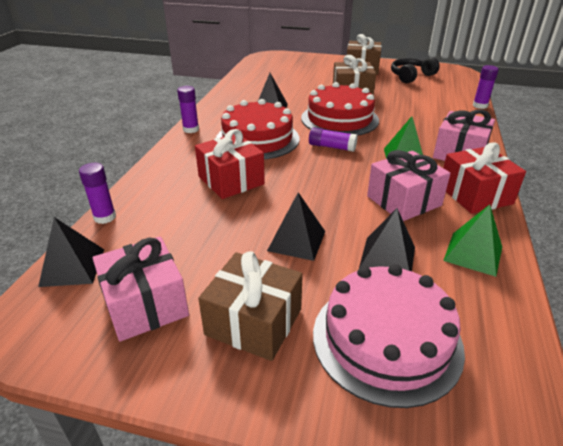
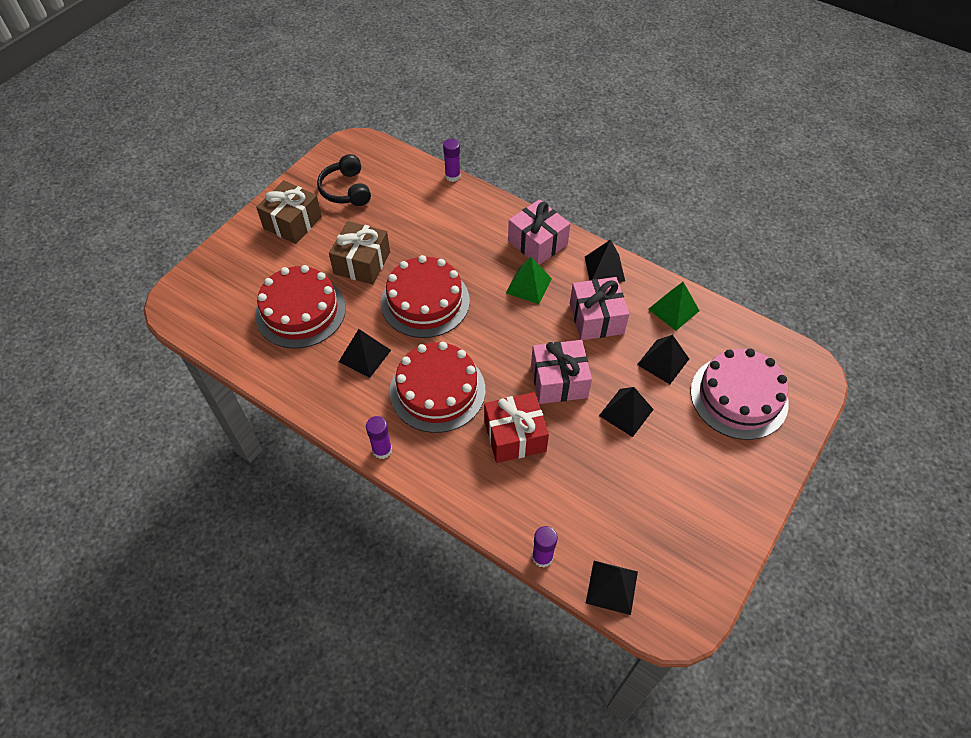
camera: 70 degrees left, 20 degrees up
pink gift [93,237,189,342] -> pink gift moved to [531,340,592,404]
brown gift [198,251,303,361] -> none
purple glue stick [309,127,358,152] -> none
red gift [443,142,526,214] -> black pyramid [585,239,625,282]
none -> red cake [255,265,346,349]

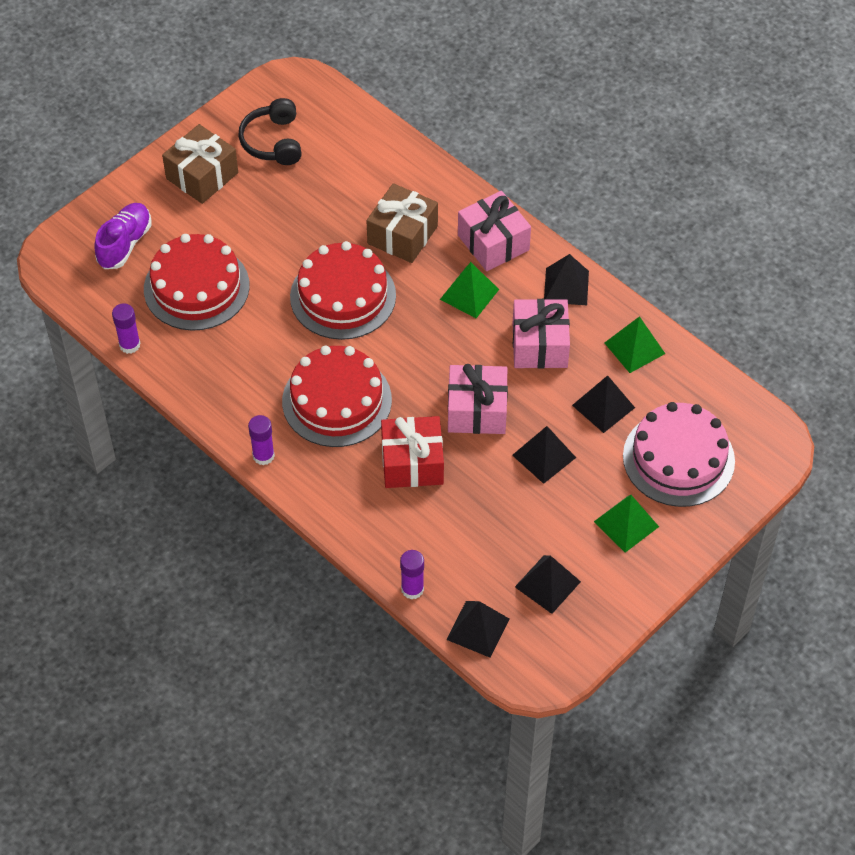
camera: 10 degrees right, 0 degrees up
brown gift [329,221,390,285] -> brown gift moved to [366,183,438,263]
black pyramid [339,329,391,378] -> black pyramid moved to [515,555,581,614]
purple glue stick [443,139,461,182] -> purple glue stick moved to [112,303,141,354]
none -> purple shoe [94,203,151,269]
none -> green pyramid [594,495,659,553]

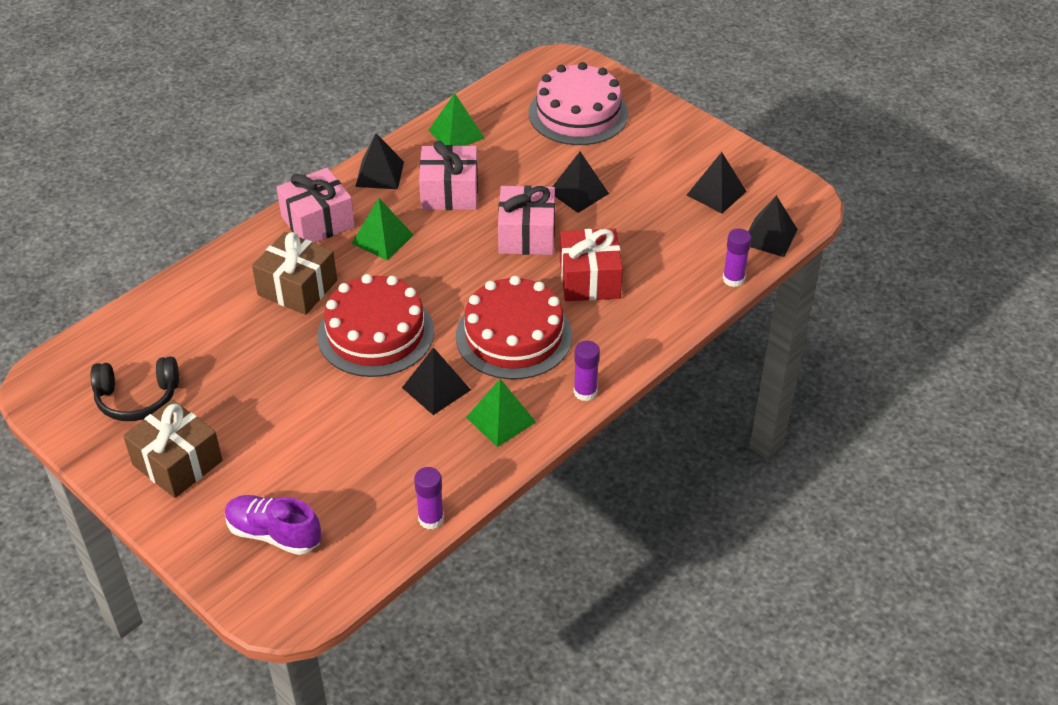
camera: 90 degrees left, 10 degrees down
red cake [144,234,250,331] -> none
black pyramid [572,375,635,433] -> black pyramid moved to [402,347,471,415]
green pyramid [594,495,659,553] -> green pyramid moved to [466,379,536,447]

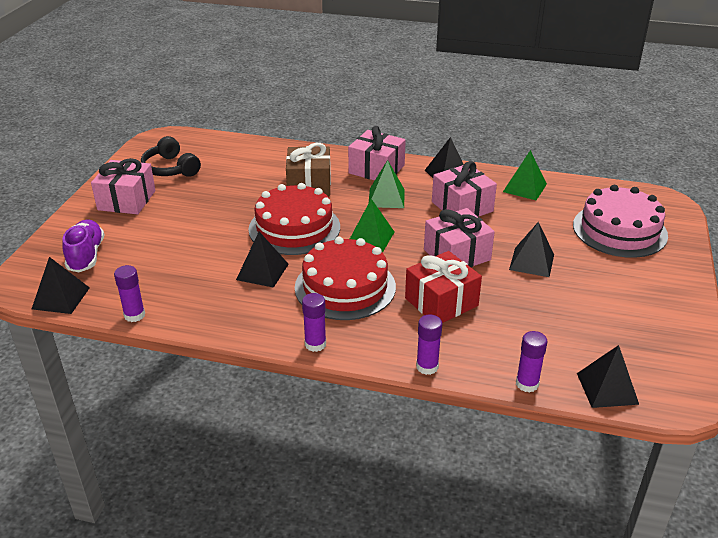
camera: 60 degrees right, 10 degrees down
brown gift [123,399,223,498] -> pink gift [91,158,156,214]
green pyramid [466,379,536,447] -> green pyramid moved to [350,199,394,253]
black pyramid [687,152,747,213] -> black pyramid moved to [32,257,90,314]
none -> purple glue stick [416,315,442,375]

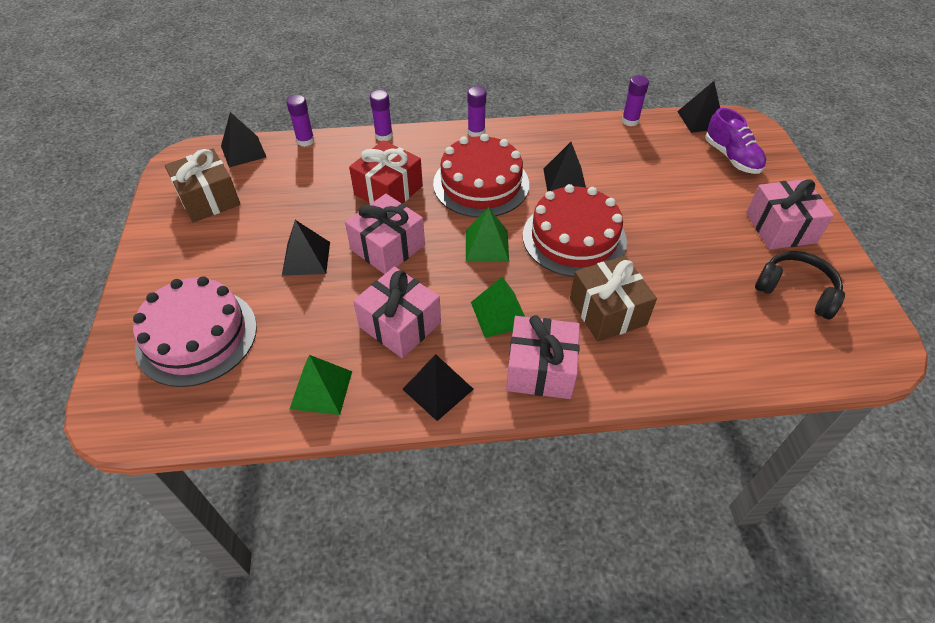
camera: 160 degrees right, 15 degrees up
none -> brown gift [165,148,241,223]

